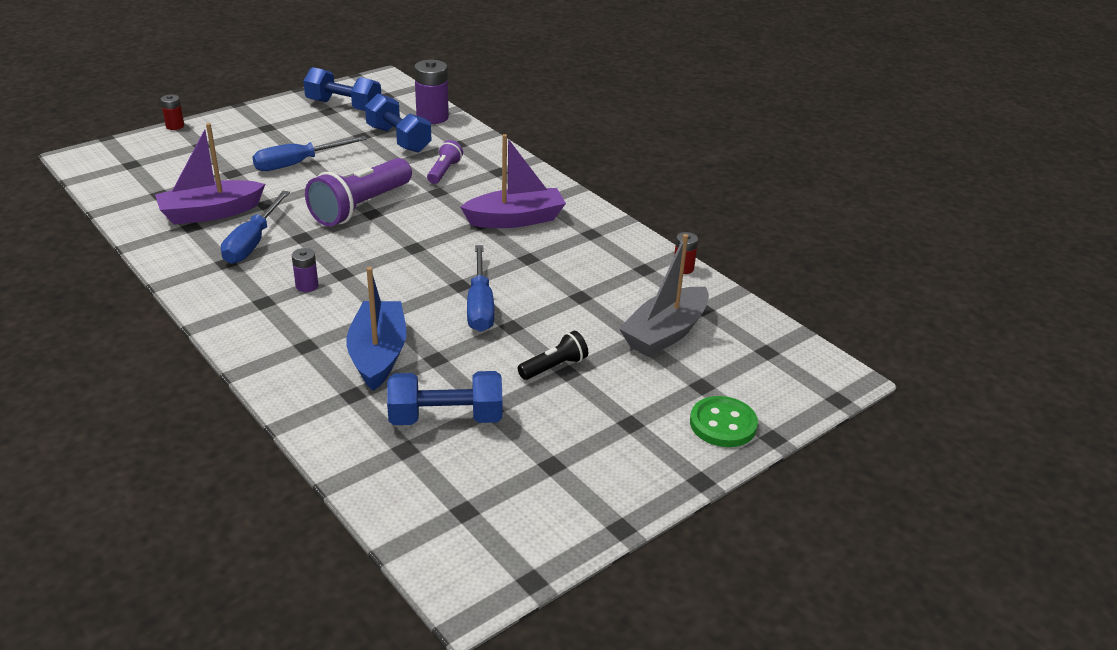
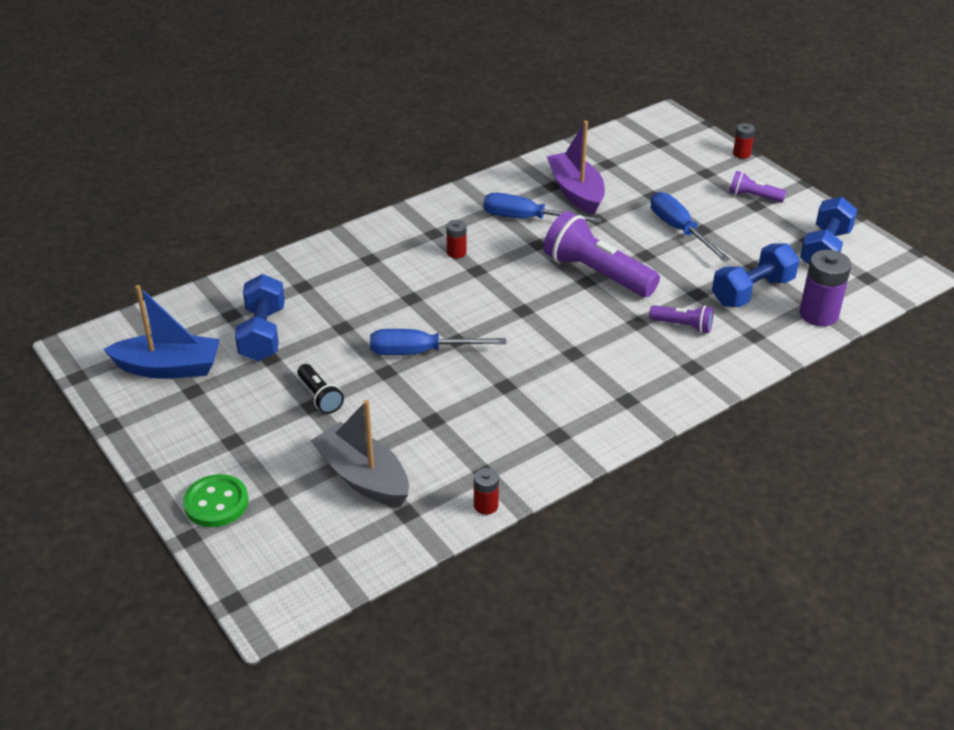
camera: 95 degrees right, 5 degrees up
purple battery [292,248,318,292] -> red battery [446,220,467,258]
blue boat [346,267,406,391] -> blue boat moved to [103,285,220,379]
purple boat [460,134,566,228] -> none
none -> purple flashlight [729,171,787,203]

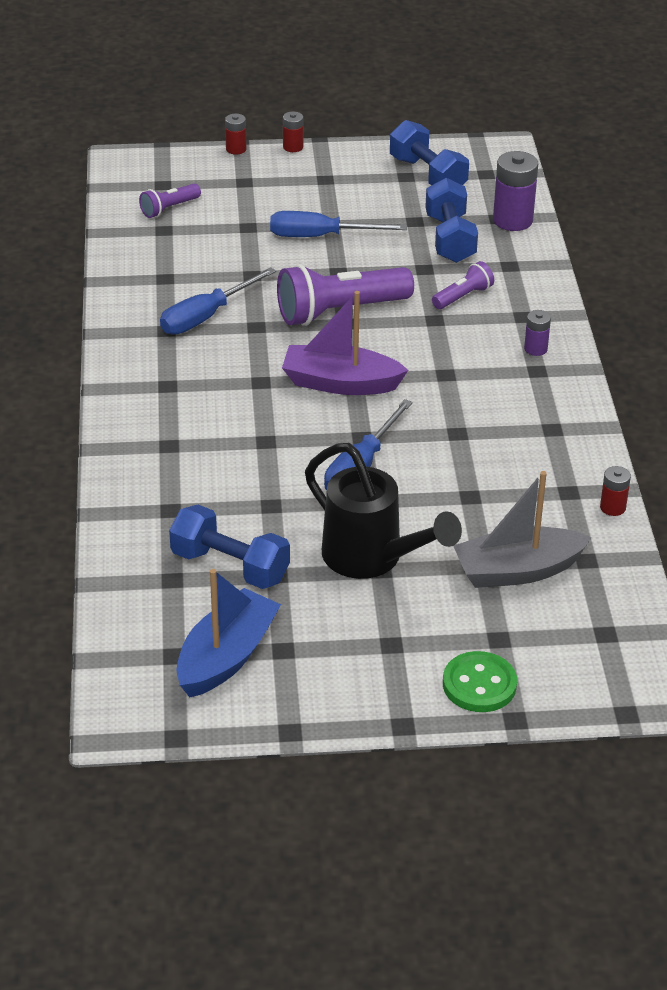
camera: 60 degrees left, 0 degrees up
black flashlight [298,364,344,414] -> black watering can [305,443,462,579]
red battery [446,220,467,258] -> red battery moved to [283,111,303,152]
purple boat [546,120,605,215] -> purple boat moved to [282,291,408,395]
purple flashlight [729,171,787,203] -> purple flashlight moved to [139,184,201,218]
none -> purple battery [524,310,551,356]

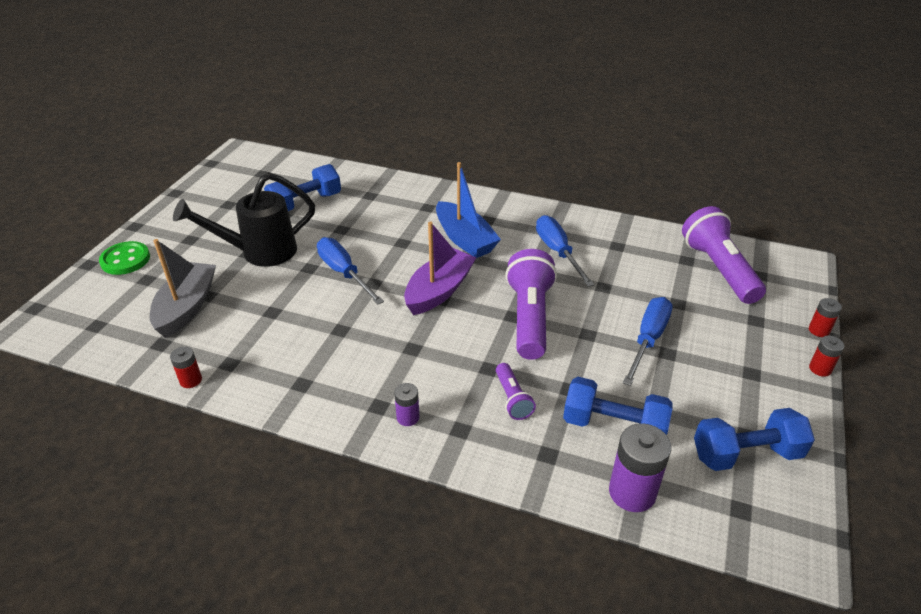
camera: 115 degrees right, 0 degrees up
purple flashlight [139,184,201,218] -> purple flashlight [682,206,766,304], size x1.99
blue boat [176,569,281,697] -> blue boat moved to [436,162,501,258]

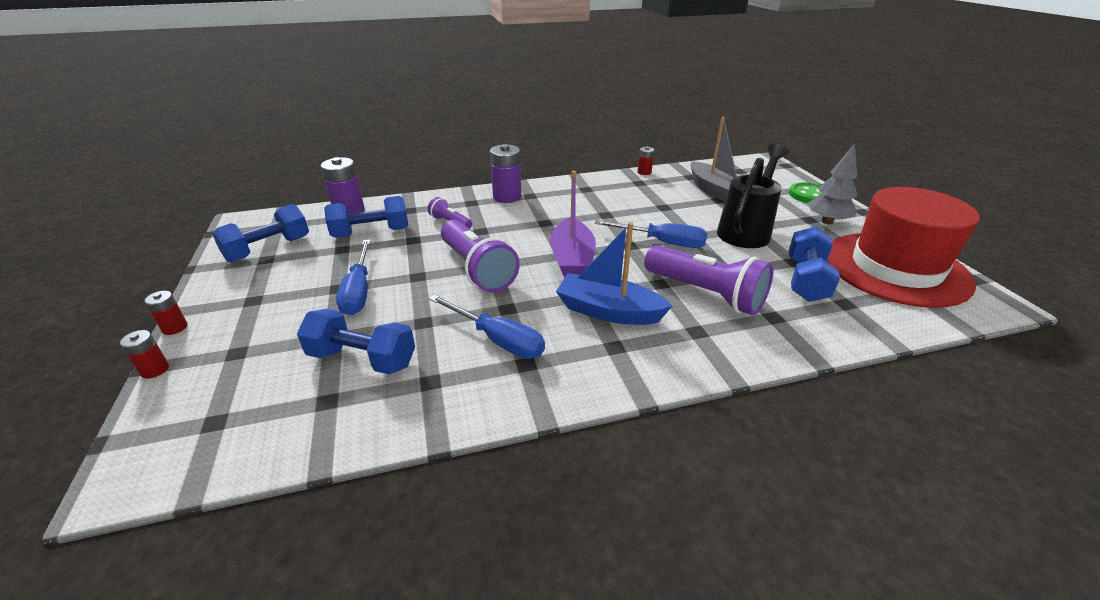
camera: 145 degrees right, 5 degrees down
purple battery [394,383,420,426] -> purple battery [490,144,522,203], size x1.86
purple flashlight [682,206,766,304] -> purple flashlight moved to [644,245,773,315]
none -> blue dumbbell [297,309,415,375]
none -> grey tree [807,143,858,224]
none -> red hat [827,187,980,308]

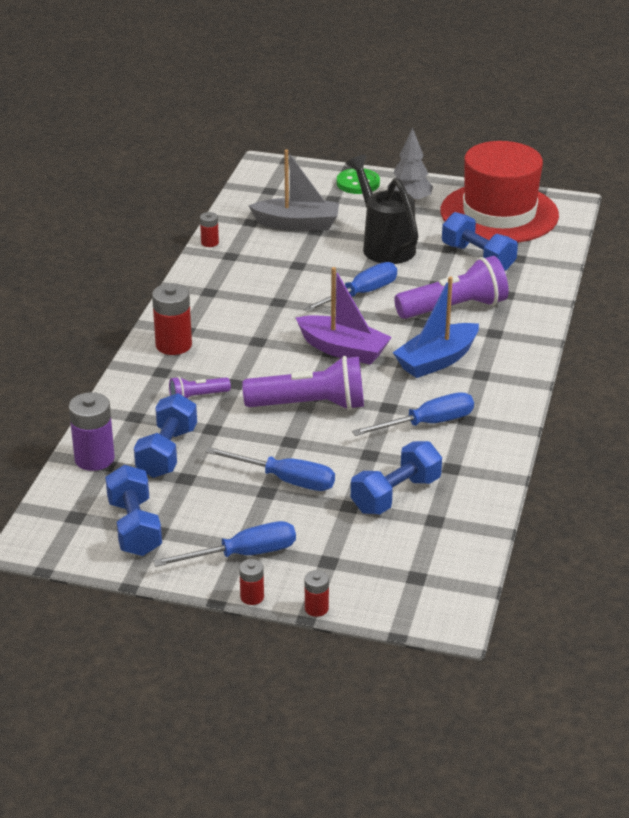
camera: 60 degrees left, 0 degrees up
purple battery [490,144,522,203] -> red battery [152,283,192,355]
none -> blue screwdriver [153,521,296,567]

